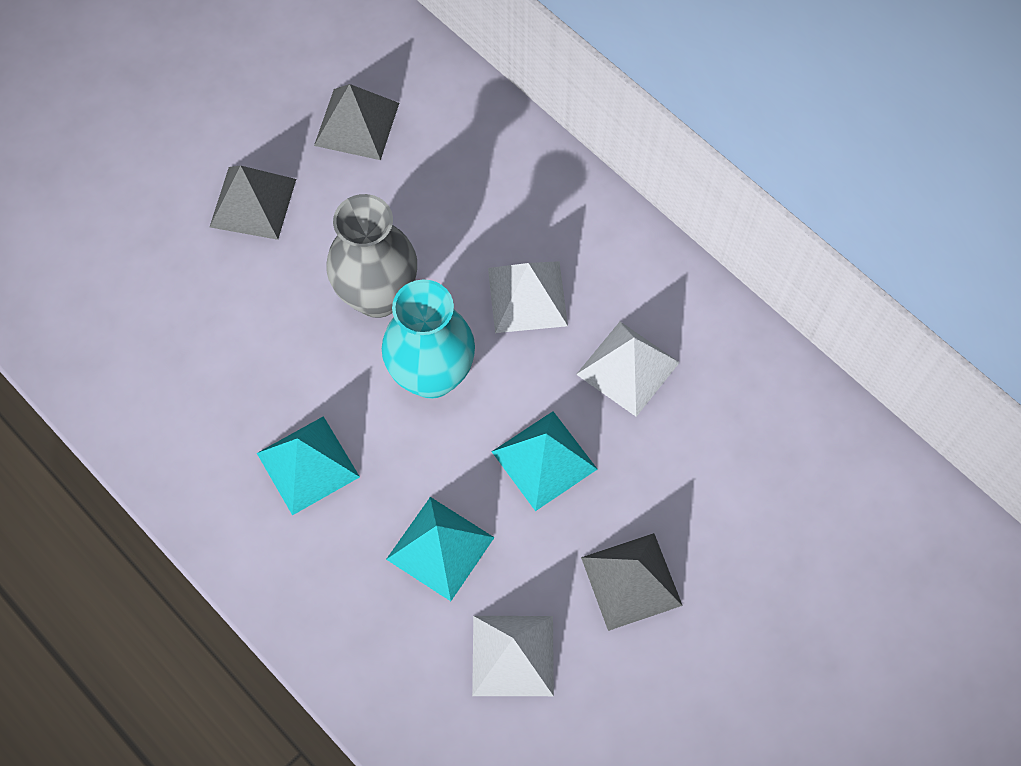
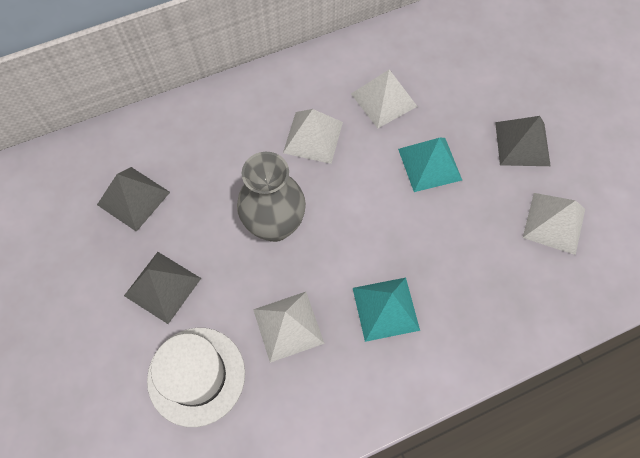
camera: 70 degrees left, 0 degrees up
turquoise vase [382,280,475,399] -> none
turquoise pyramid [386,497,495,601] -> none
none -> white hat [147,328,245,427]
none -> white pyramid [253,292,325,363]

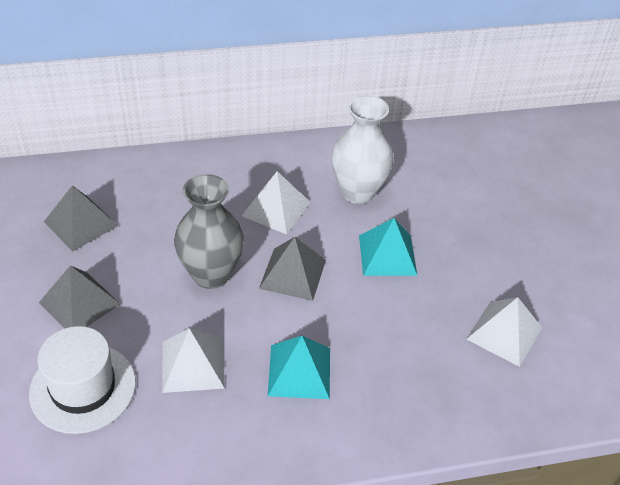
camera: 10 degrees right, 20 degrees down
white pyramid [351,69,418,128] -> white vase [331,95,394,204]
grey pyramid [495,116,551,166] -> grey pyramid moved to [259,237,326,301]

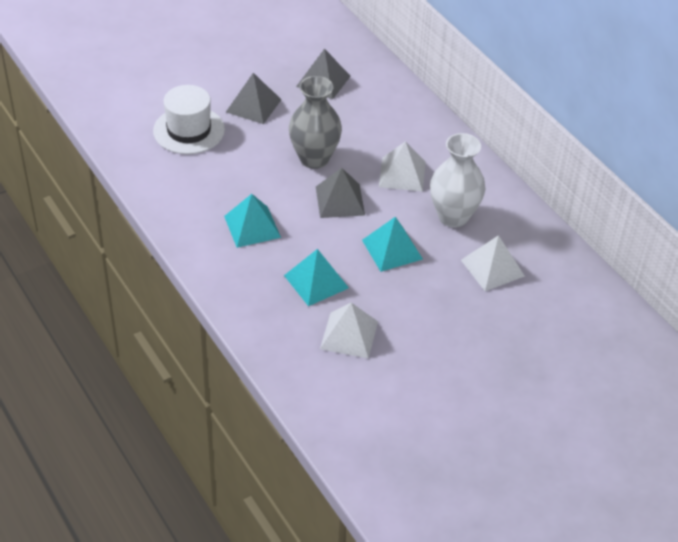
camera: 70 degrees right, 0 degrees up
white pyramid [162,328,225,393] -> white pyramid moved to [461,235,525,291]
none -> turquoise pyramid [284,249,349,306]

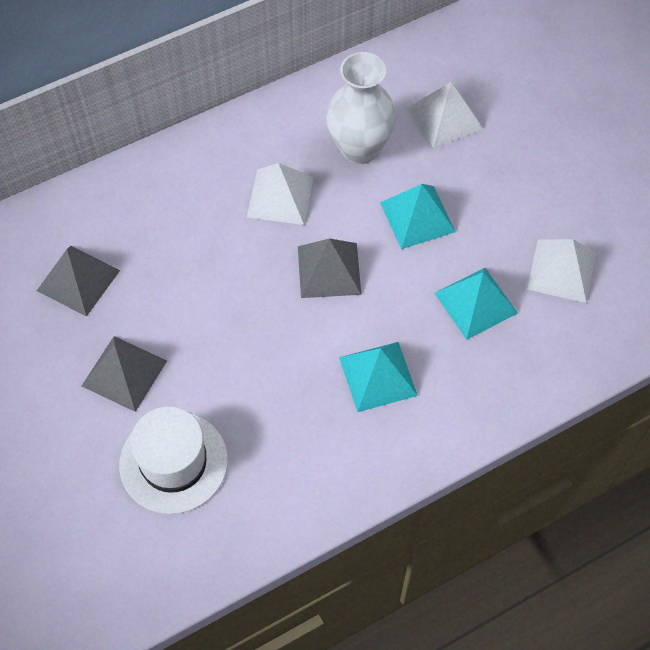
camera: 85 degrees left, 15 degrees up
grey vase [289,76,342,169] -> none

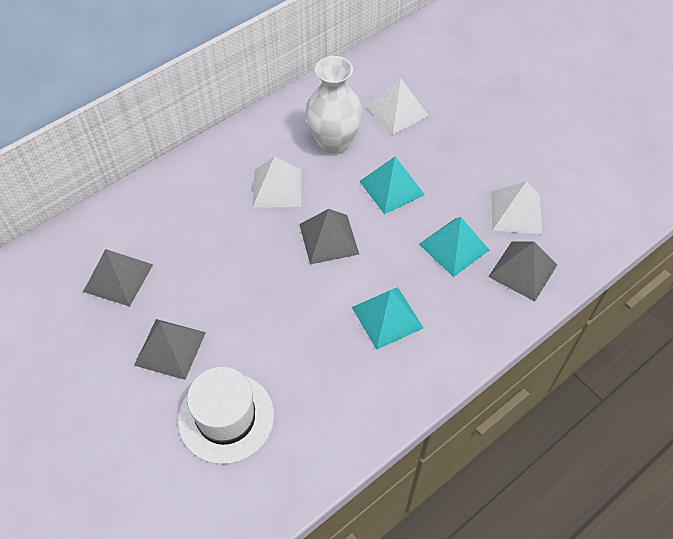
camera: 10 degrees left, 5 degrees down
none -> grey pyramid [488,241,557,301]

